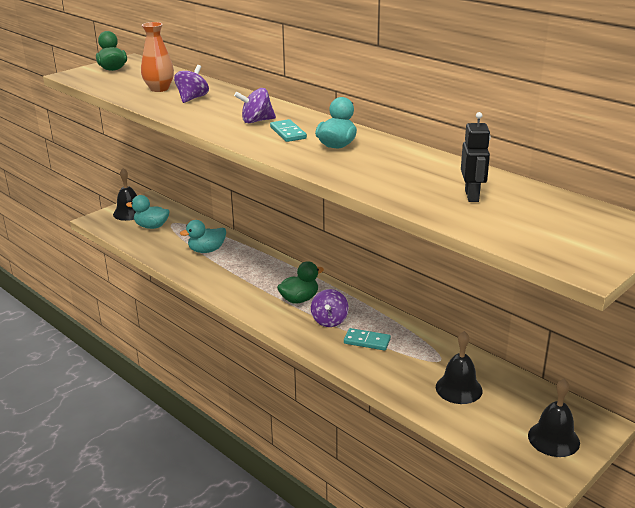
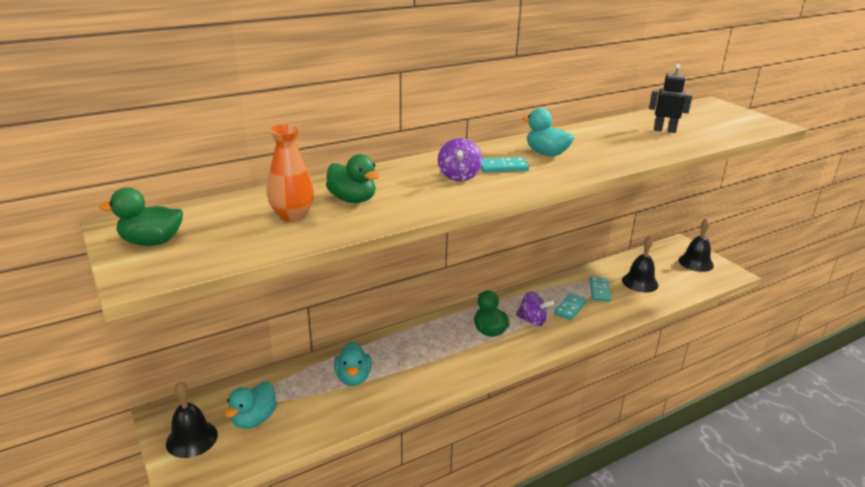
camera: 75 degrees left, 0 degrees up
purple spinning top [174,65,209,103] -> green duck [326,154,379,203]
none -> turquoise domino [589,277,612,301]

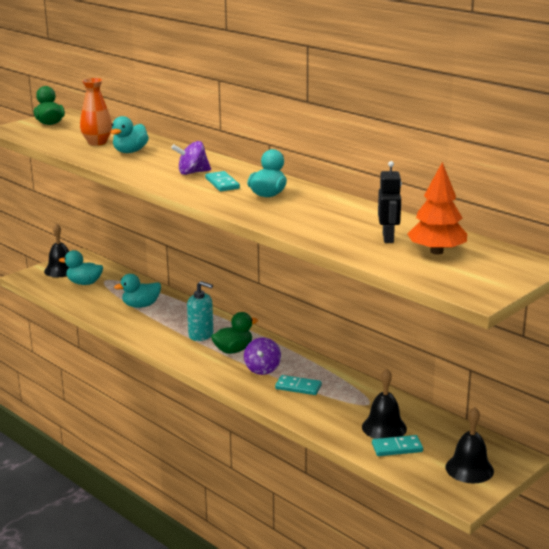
camera: 75 degrees right, 5 degrees down
green duck [326,154,379,203] -> turquoise duck [111,116,149,153]
turquoise domino [589,277,612,301] -> turquoise domino moved to [372,435,423,456]
none -> turquoise soap dispenser [187,281,213,341]
none -> orange tree [407,162,467,255]

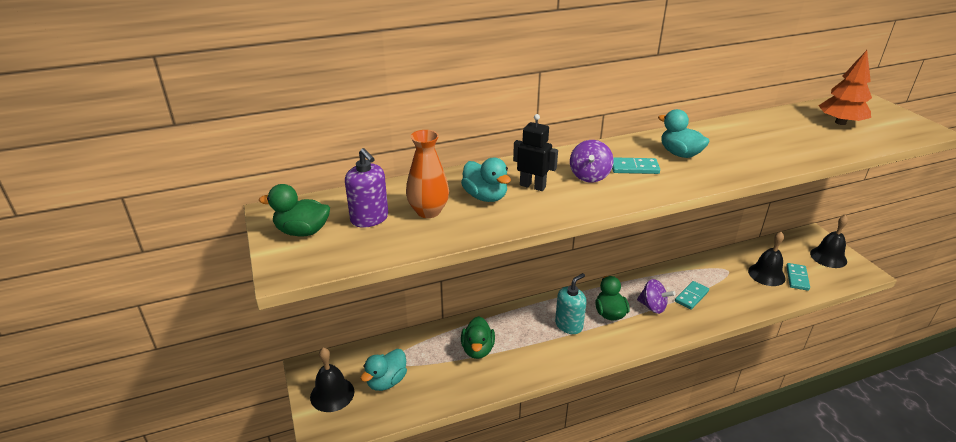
camera: 65 degrees left, 10 degrees up
turquoise duck [114,274,161,308] -> green duck [461,316,495,359]
black robot [378,161,402,243] -> black robot moved to [513,114,558,191]
none -> purple soap dispenser [345,148,388,227]

